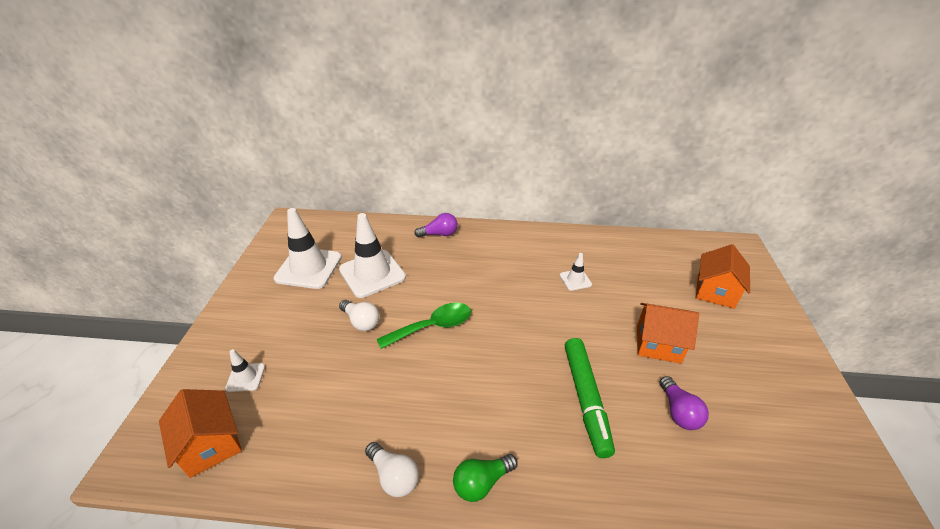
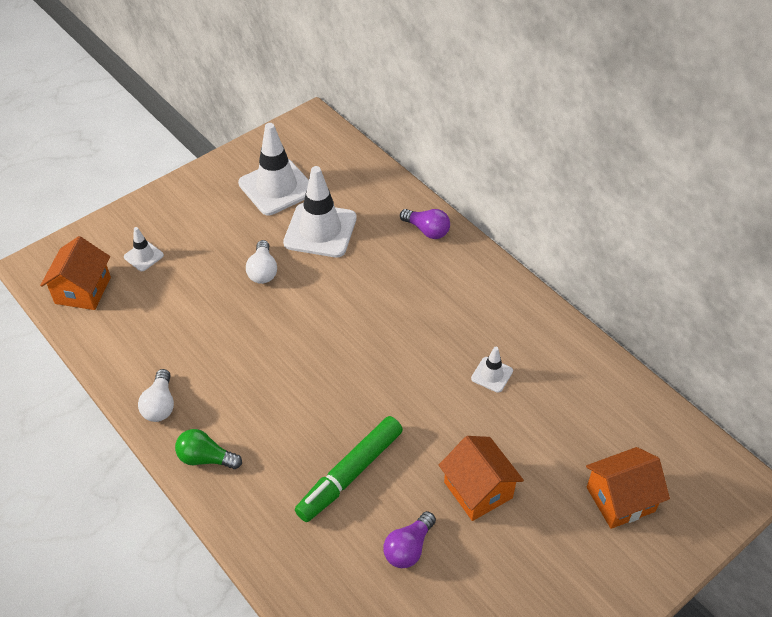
camera: 45 degrees right, 10 degrees up
green spoon [377,303,471,349] -> none

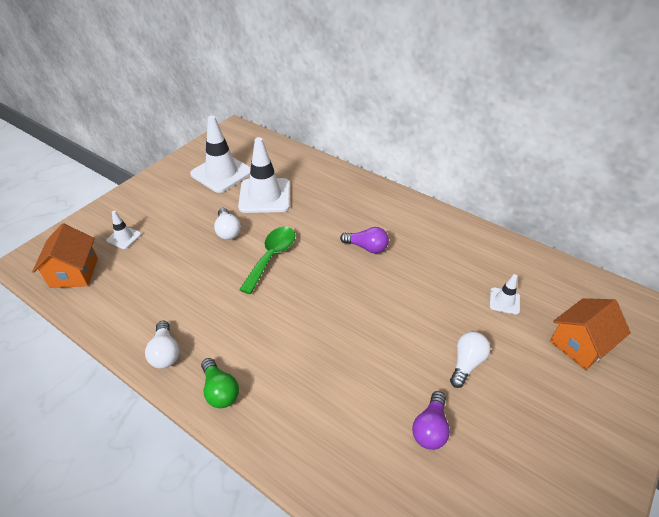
camera: 15 degrees left, 5 degrees down
green light bulb [175,429,242,469] -> green light bulb turned 120 degrees counterclockwise [201,358,239,408]
green marker [295,416,403,522] -> none
purple light bulb [400,209,450,239] -> purple light bulb moved to [340,227,389,253]
orange house [439,436,524,521] -> white light bulb [450,332,490,388]
white traffic cone [471,347,513,393] -> white traffic cone moved to [490,274,520,315]
none -> green spoon [239,227,295,294]

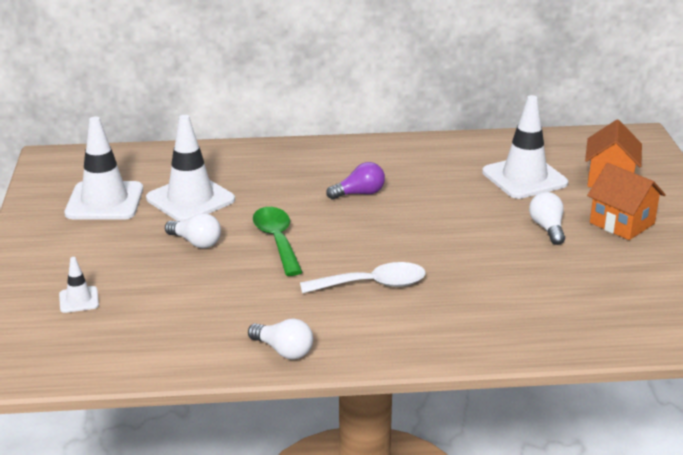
camera: 40 degrees left, 15 degrees down
orange house [32,223,98,288] -> orange house moved to [587,163,666,240]
green light bulb [201,358,239,408] -> none
purple light bulb [412,391,450,450] -> none
white traffic cone [490,274,520,315] -> white traffic cone [482,95,568,199], size x2.11
none -> white spoon [300,262,426,294]

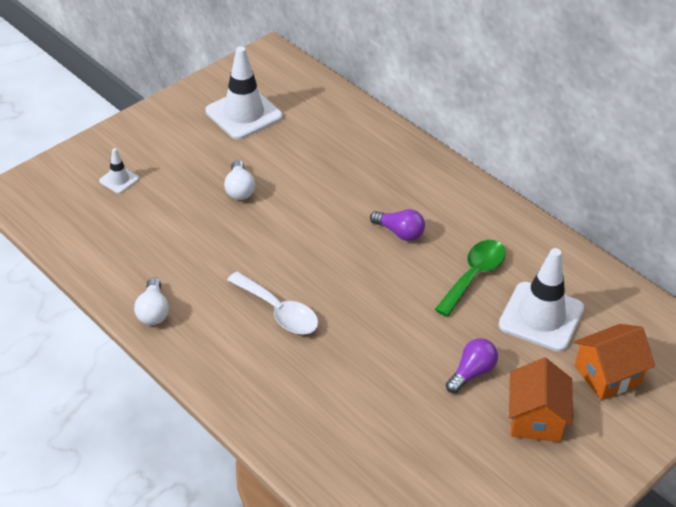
camera: 50 degrees right, 15 degrees up
white traffic cone [146,115,235,221] -> none
green spoon [253,207,302,276] -> green spoon moved to [434,240,506,317]
white light bulb [529,192,565,245] -> purple light bulb [446,338,498,393]

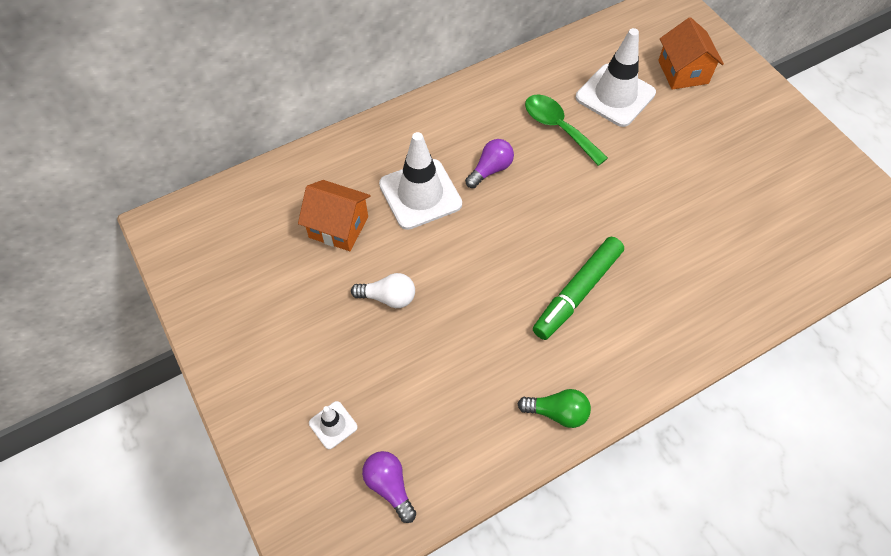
camera: 75 degrees left, 15 degrees up
white light bulb [134,278,169,325] -> green light bulb [518,389,591,428]
white traffic cone [205,46,283,140] -> white traffic cone moved to [379,132,462,230]
white spoon [227,272,319,334] -> green marker [533,237,624,340]
purple light bulb [446,338,498,393] -> purple light bulb moved to [362,451,416,523]
orange house [509,358,573,442] -> orange house moved to [298,180,371,251]

